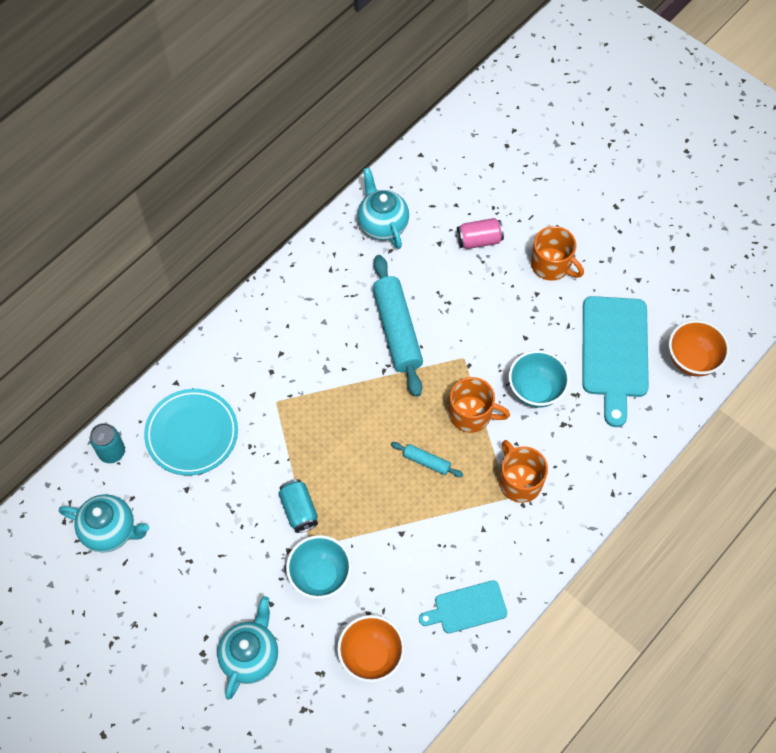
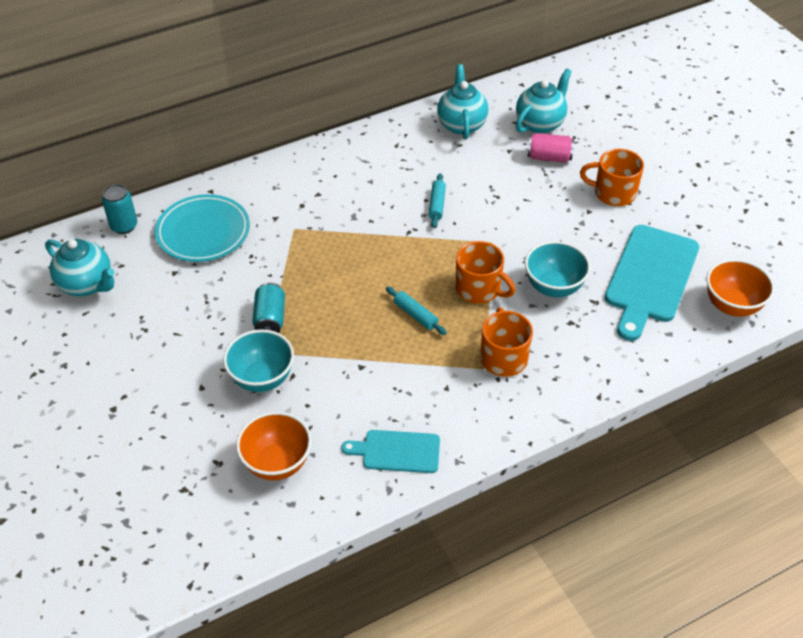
camera: 20 degrees right, 15 degrees down
turquoise teapot [217,596,278,700] -> turquoise teapot moved to [516,68,572,134]
turquoise rolling pin [373,255,423,397] -> turquoise rolling pin [429,173,446,228], size x0.47
orange mug [531,226,584,281] -> orange mug turned 135 degrees clockwise [580,149,644,206]

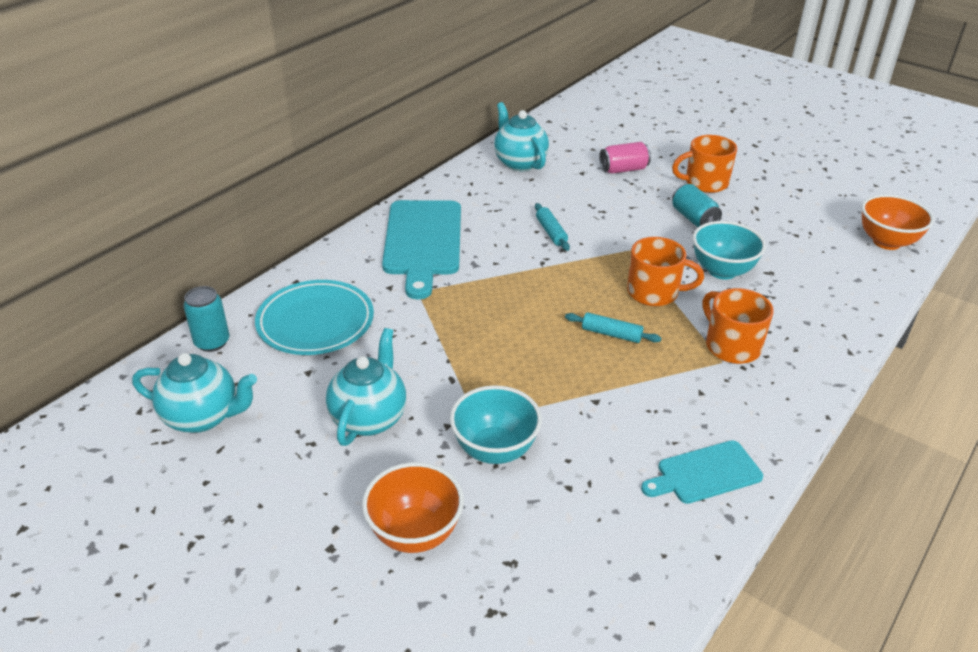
camera: 25 degrees left, 10 degrees down
orange bowl [236,411,312,480] -> orange bowl moved to [362,462,464,553]
turquoise can [252,283,285,333] -> turquoise can moved to [672,184,722,227]
turquoise teapot [516,68,572,134] -> turquoise teapot moved to [326,328,406,446]
turquoise cutting board [605,225,699,341] -> turquoise cutting board moved to [382,200,461,299]

